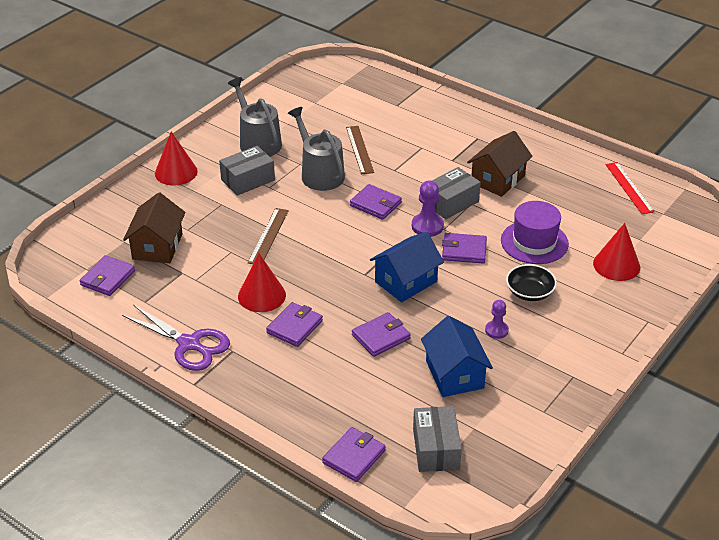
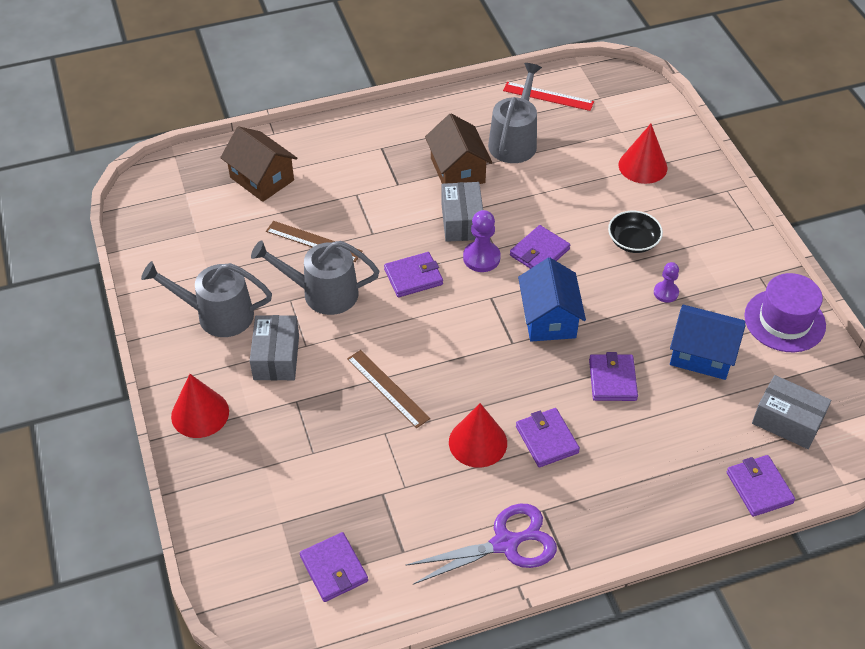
camera: 55 degrees left, 10 degrees up
brown house [123,192,185,263] -> brown house moved to [220,126,298,202]
purple hat [501,201,569,264] -> purple hat moved to [744,273,826,352]
none -> grey watering can [488,63,542,163]

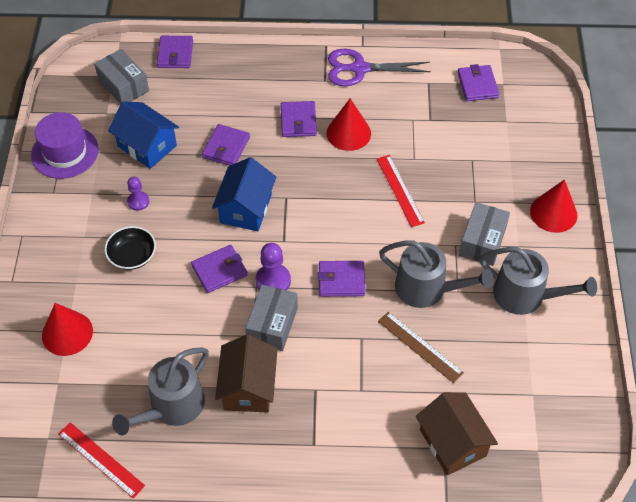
camera: 160 degrees left, 5 degrees up
brown ruler [347,350,430,428] -> red ruler [377,155,425,227]

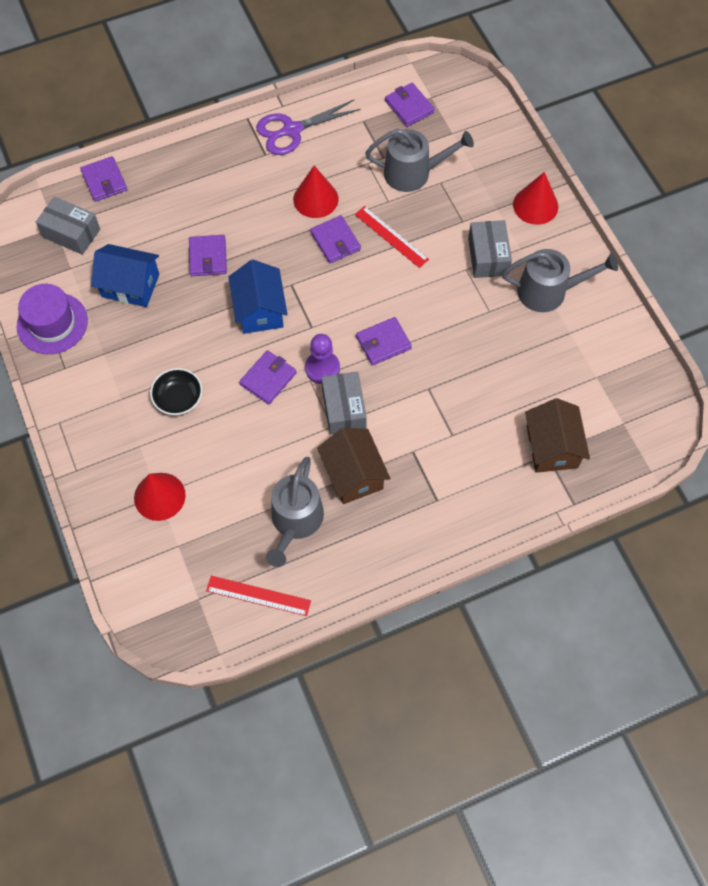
camera: 25 degrees left, 10 degrees up
purple pawn [127,177,149,211] -> none
purple wallet [281,101,317,137] -> purple wallet moved to [310,215,361,263]
brown ruler [378,312,464,383] -> none
grey watering can [379,240,493,308] -> grey watering can moved to [365,129,474,192]
brown house [416,392,498,475] -> brown house turned 45 degrees clockwise [525,398,590,473]

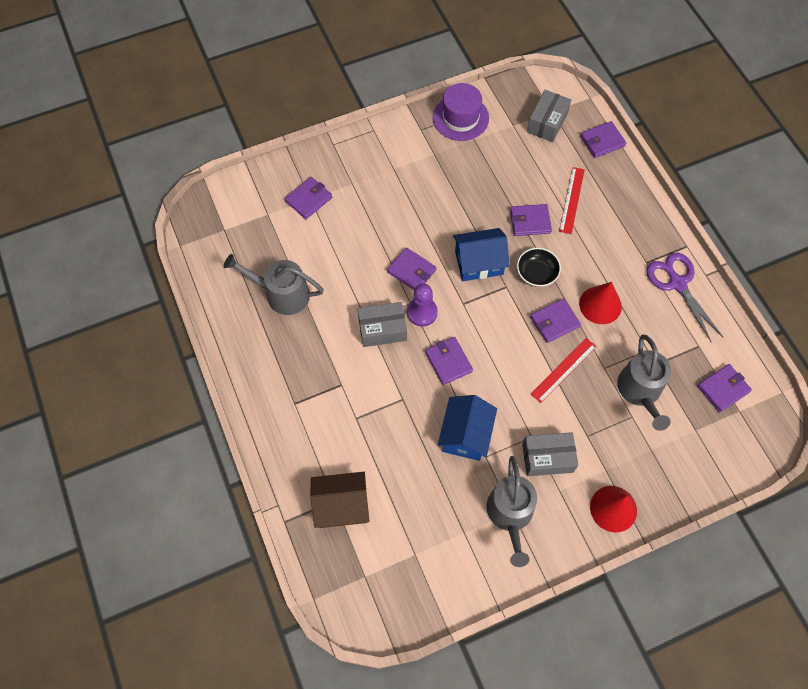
camera: 90 degrees right, 0 degrees up
blue house [91,244,159,307] -> blue house moved to [438,395,497,461]
red cone [134,473,186,521] -> purple wallet [285,177,332,219]
black bowl [150,368,202,415] -> black bowl moved to [517,248,561,287]
red ruler [206,576,311,616] -> red ruler moved to [559,167,585,234]
brown house [317,428,391,504] -> none

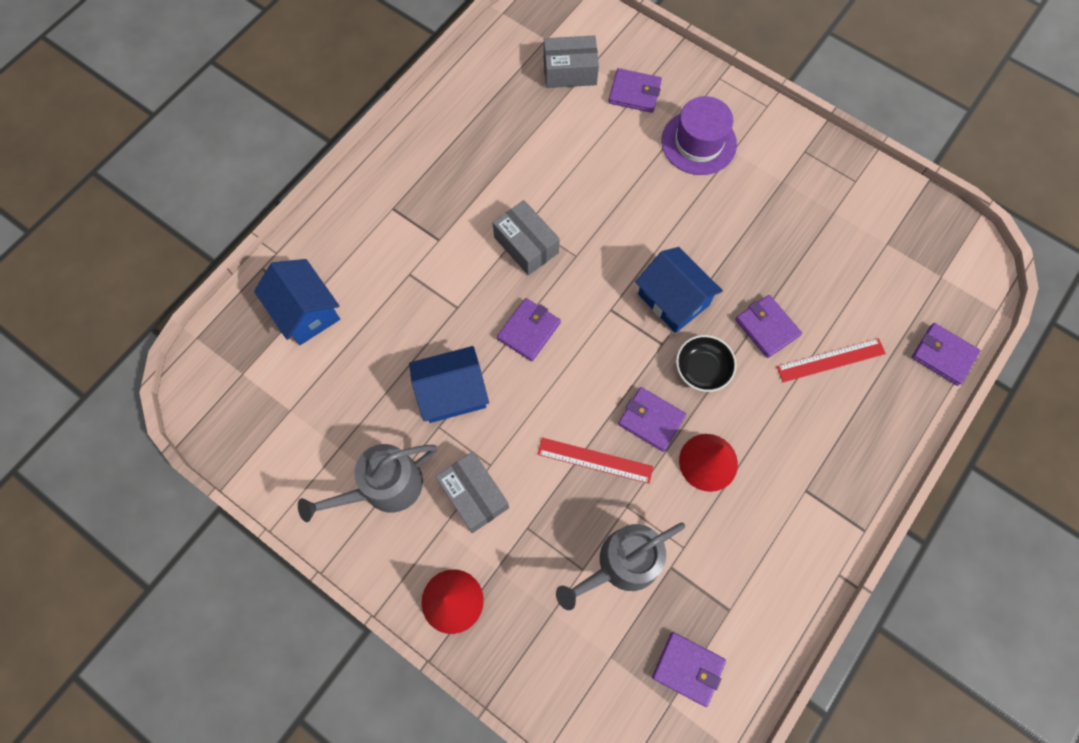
camera: 60 degrees right, 5 degrees up
grey watering can [223,254,324,315] -> none
brown house [310,472,370,528] -> blue house [254,259,340,345]
purple wallet [387,247,437,290] -> none
purple pawn [407,284,438,327] -> none
purple hat [433,83,489,141] -> purple hat moved to [661,96,737,175]
grey box [527,90,571,142] -> grey box moved to [544,35,599,88]
purple scissors [646,253,723,342] -> none

